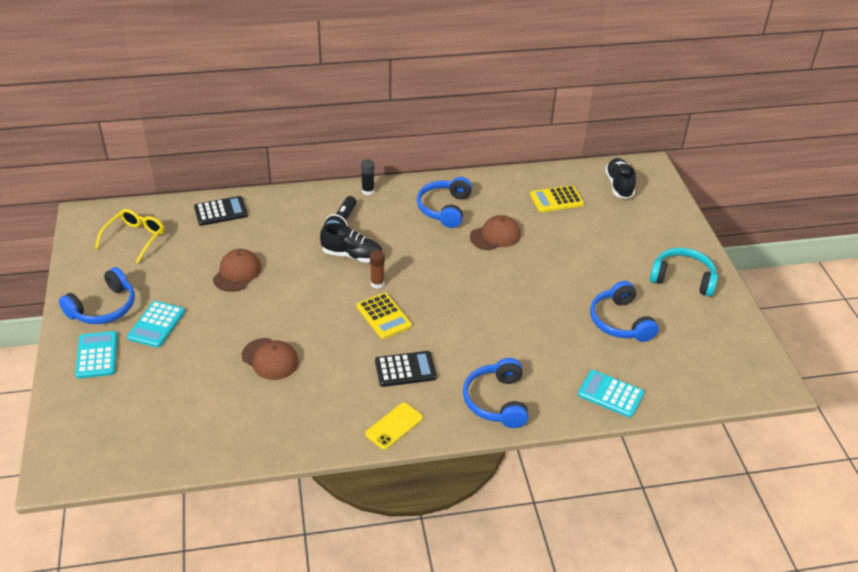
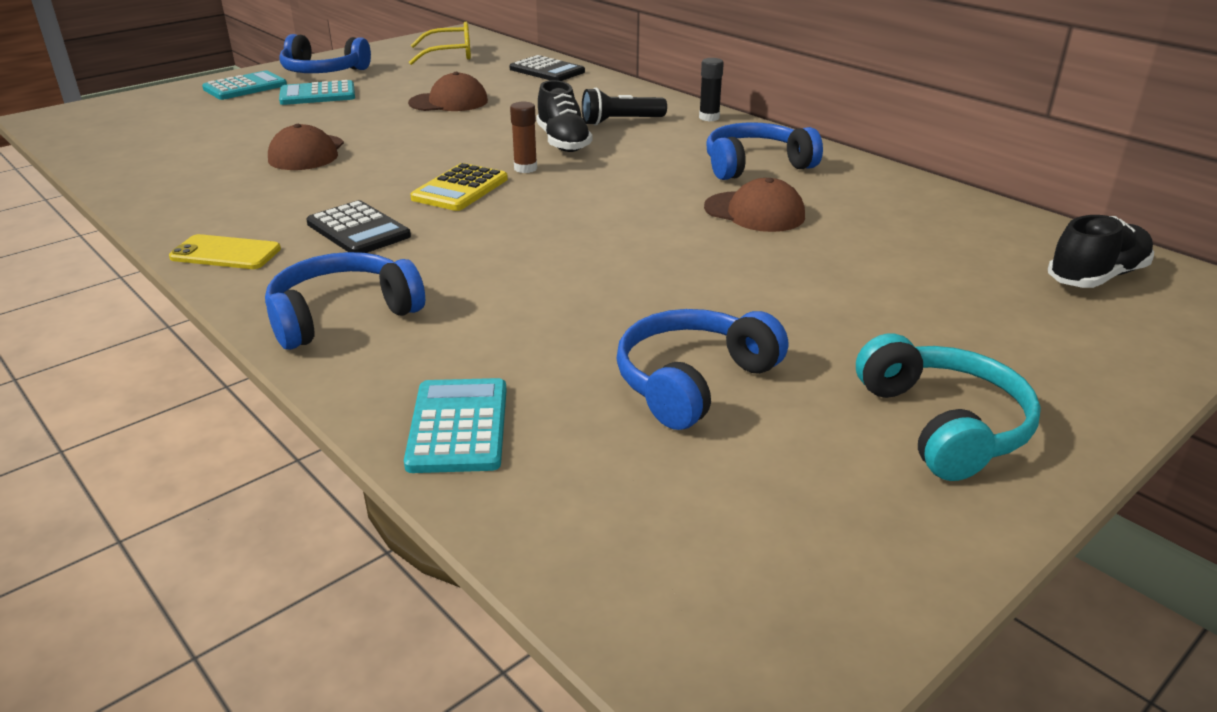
camera: 60 degrees right, 10 degrees down
yellow calculator [530,185,584,212] -> none

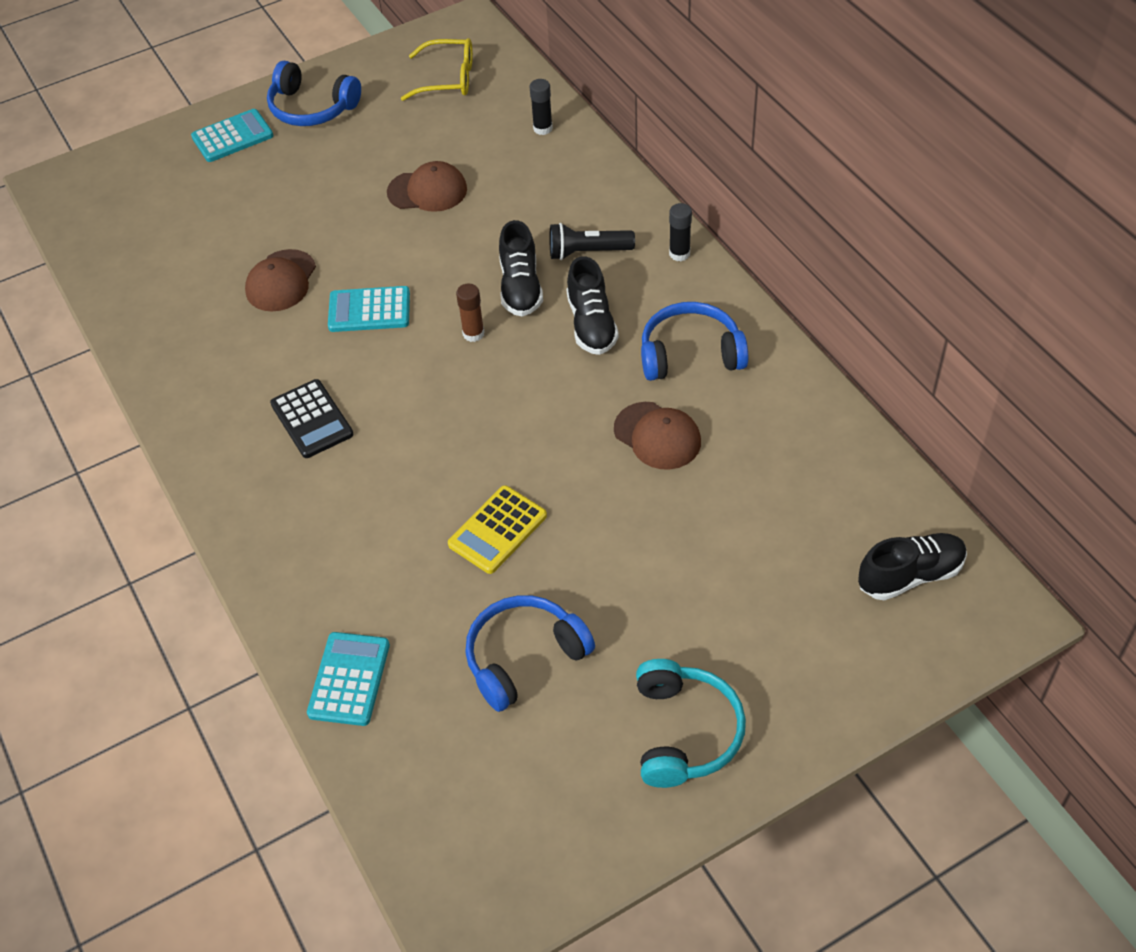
camera: 15 degrees right, 20 degrees up
yellow phone [169,234,281,269] -> none
blue headphones [265,252,425,350] -> none
turquoise calculator [279,80,355,105] -> turquoise calculator moved to [328,286,410,332]
yellow calculator [410,163,508,211] -> yellow calculator moved to [448,485,547,574]
black calculator [509,55,585,81] -> black glue stick [530,79,553,135]
none -> black shoe [566,256,619,355]

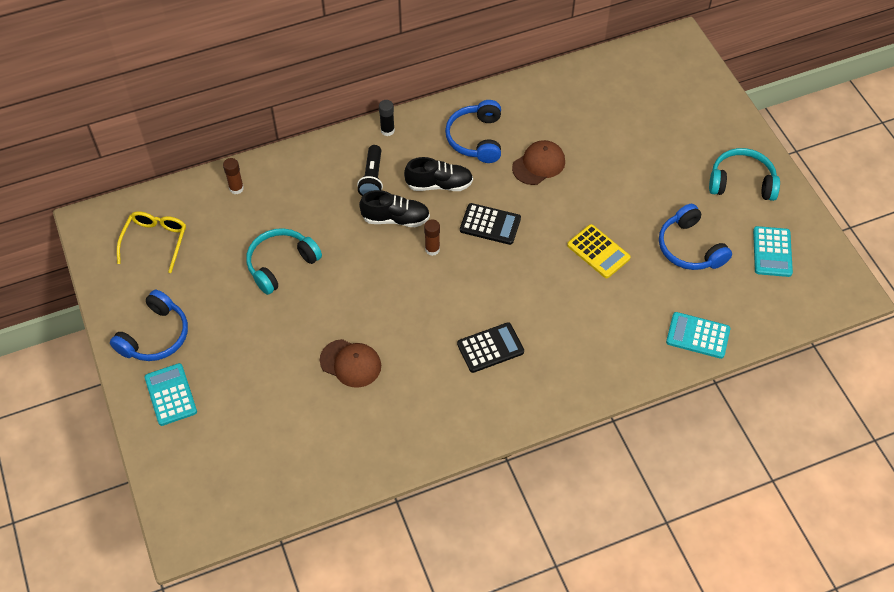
camera: 85 degrees left, 5 degrees up
turquoise calculator [328,286,410,332] -> turquoise calculator moved to [753,226,793,277]
brown cap [387,161,467,212] -> turquoise headphones [246,228,322,295]
black glue stick [530,79,553,135] -> brown glue stick [223,158,244,194]
black shoe [858,533,967,600] -> none
none -> black calculator [460,203,521,245]

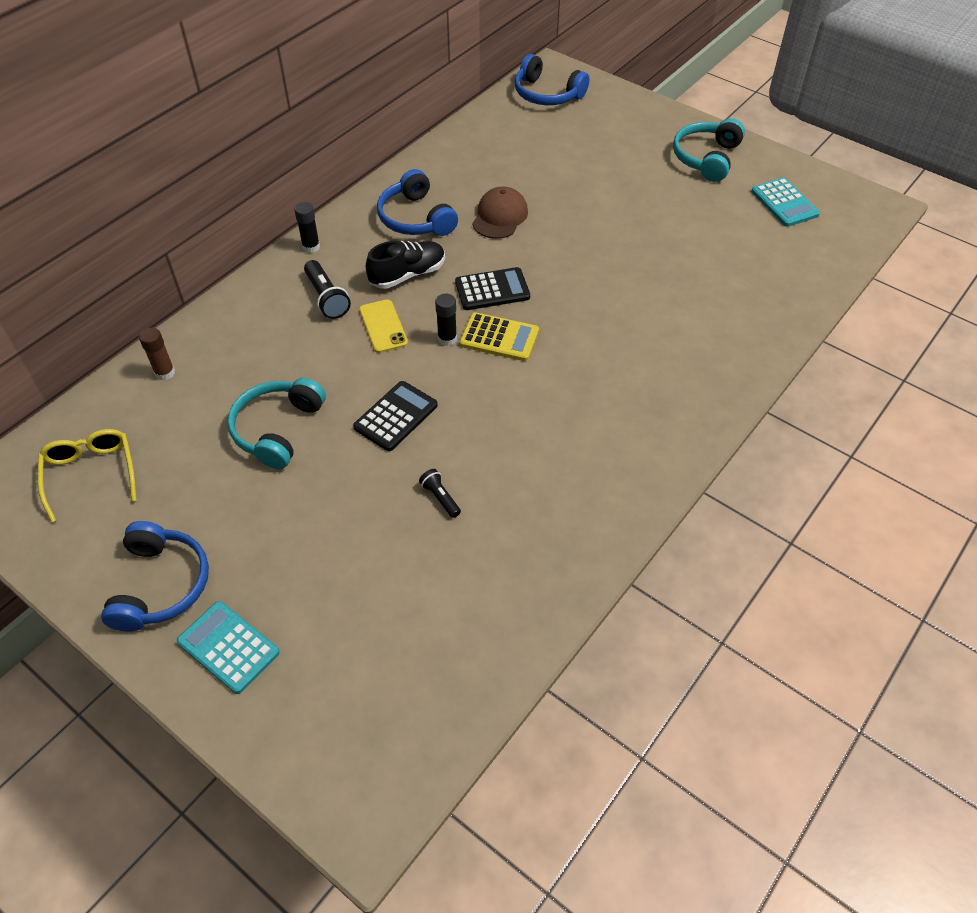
camera: 30 degrees left, 5 degrees down
brown cap [320,339,381,388] -> black flashlight [419,469,461,518]
black shoe [359,190,430,227] -> yellow phone [359,299,408,353]
brown glue stick [424,219,440,256] -> black glue stick [435,294,457,346]
black calculator [457,322,524,373] -> black calculator moved to [353,381,438,451]
yellow calculator [567,224,631,278] -> yellow calculator moved to [459,312,539,361]
blue headphones [659,204,732,270] -> blue headphones moved to [514,54,590,105]
turquoise calculator [666,312,731,359] -> none
turquoise headphones [709,148,780,201] -> turquoise headphones turned 45 degrees counterclockwise [673,118,745,182]

